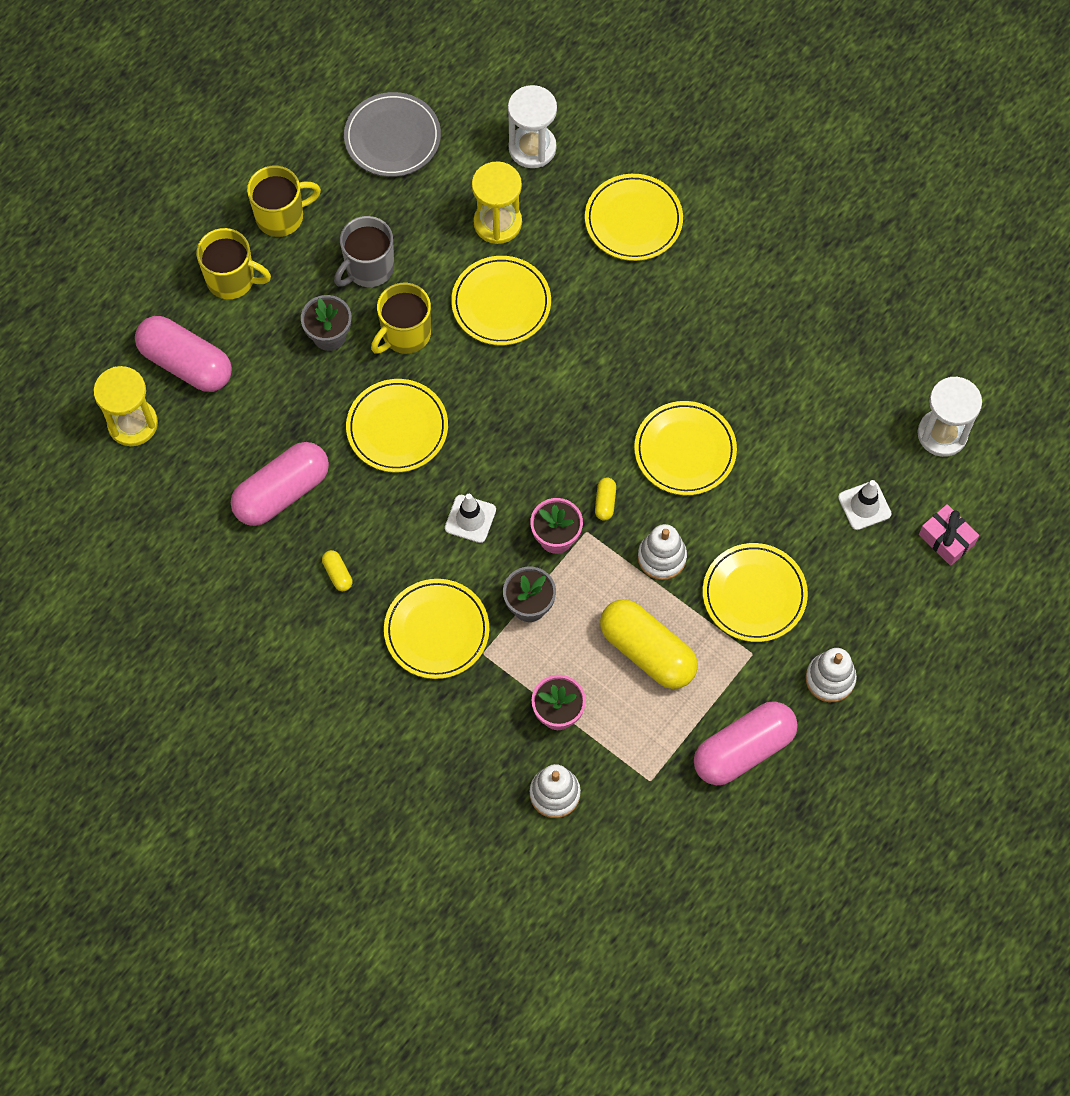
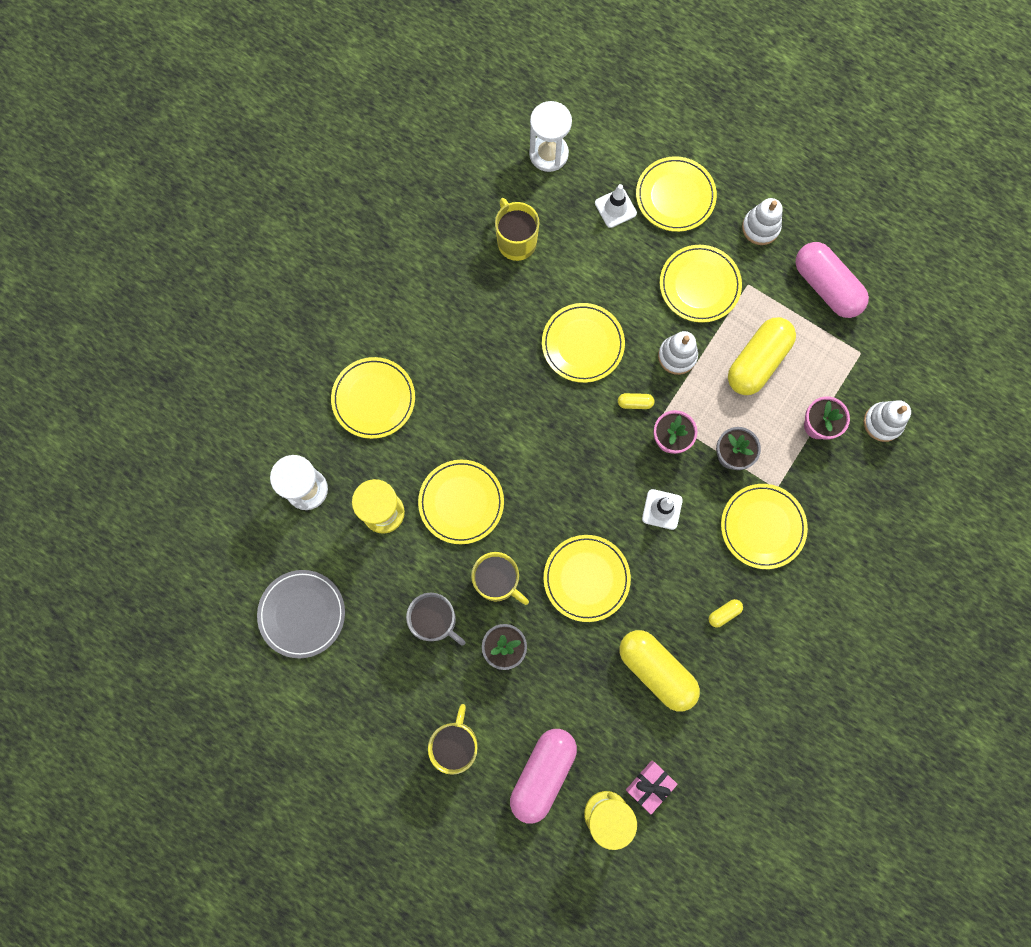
camera: 95 degrees left, 10 degrees up
pink capsule [231,442,329,526] -> yellow capsule [620,630,700,712]
yellow mug [247,166,321,237] -> yellow mug moved to [495,198,540,261]
pink gift [919,504,979,566] -> pink gift moved to [626,761,678,814]
none -> yellow plate [636,156,717,232]

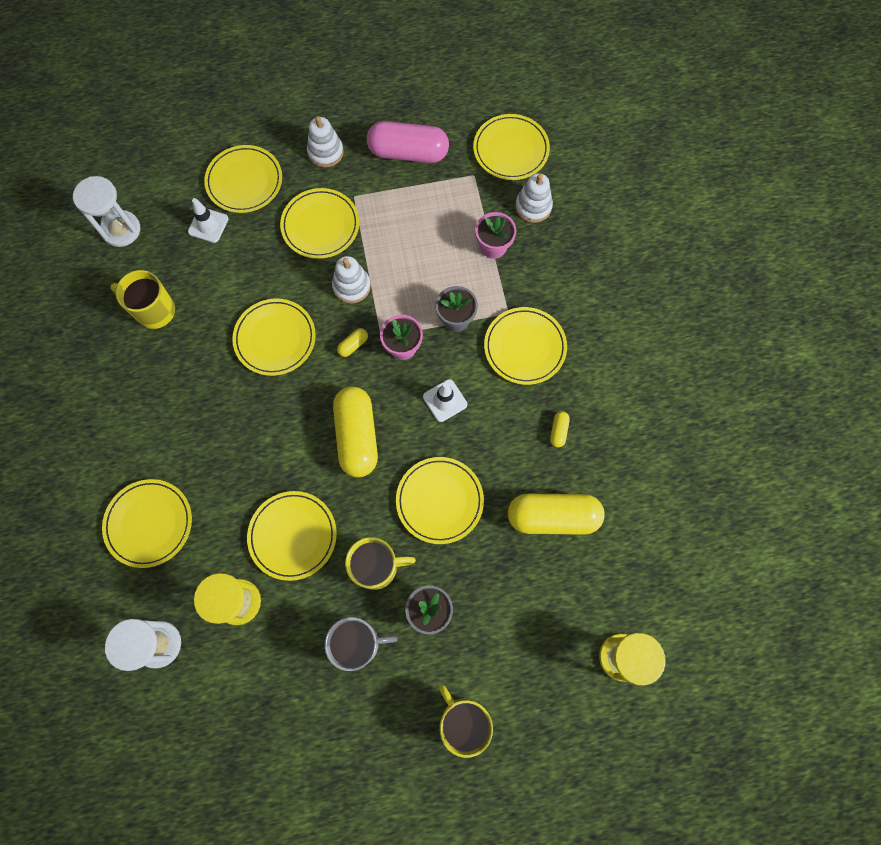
camera: 45 degrees left, 5 degrees down
grey plate [257,570,345,658] -> none
pink capsule [510,729,577,824] -> none
pink gift [626,761,678,814] -> none
yellow capsule [728,317,796,395] -> yellow capsule moved to [333,386,378,477]
none -> yellow plate [473,114,550,180]

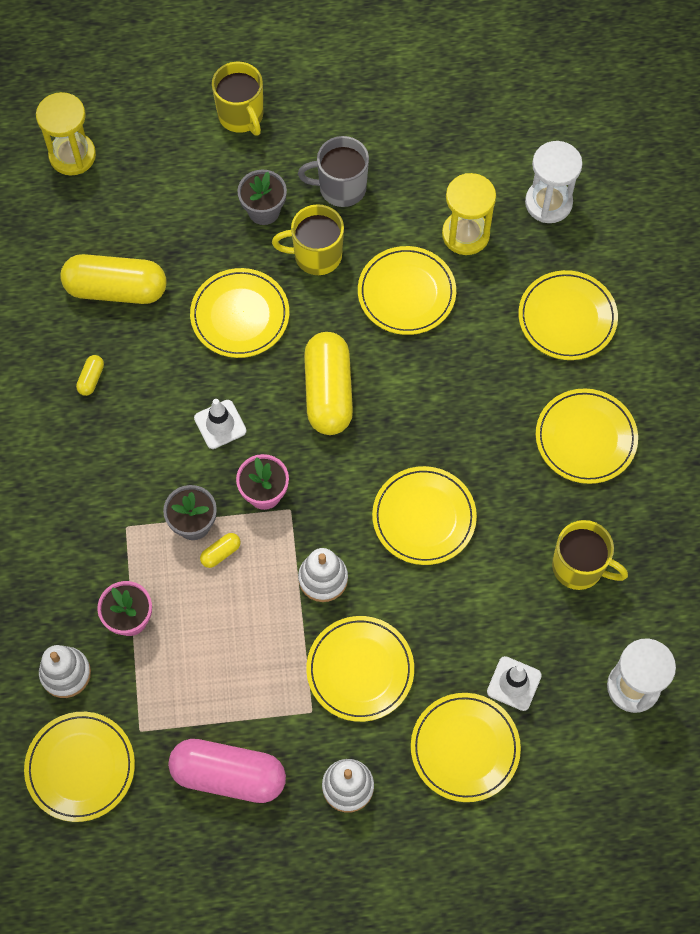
camera: 175 degrees left, 5 degrees down
yellow capsule [337,328,368,357] -> yellow capsule moved to [200,533,241,568]
yellow plate [484,307,567,385] -> yellow plate moved to [536,389,638,484]

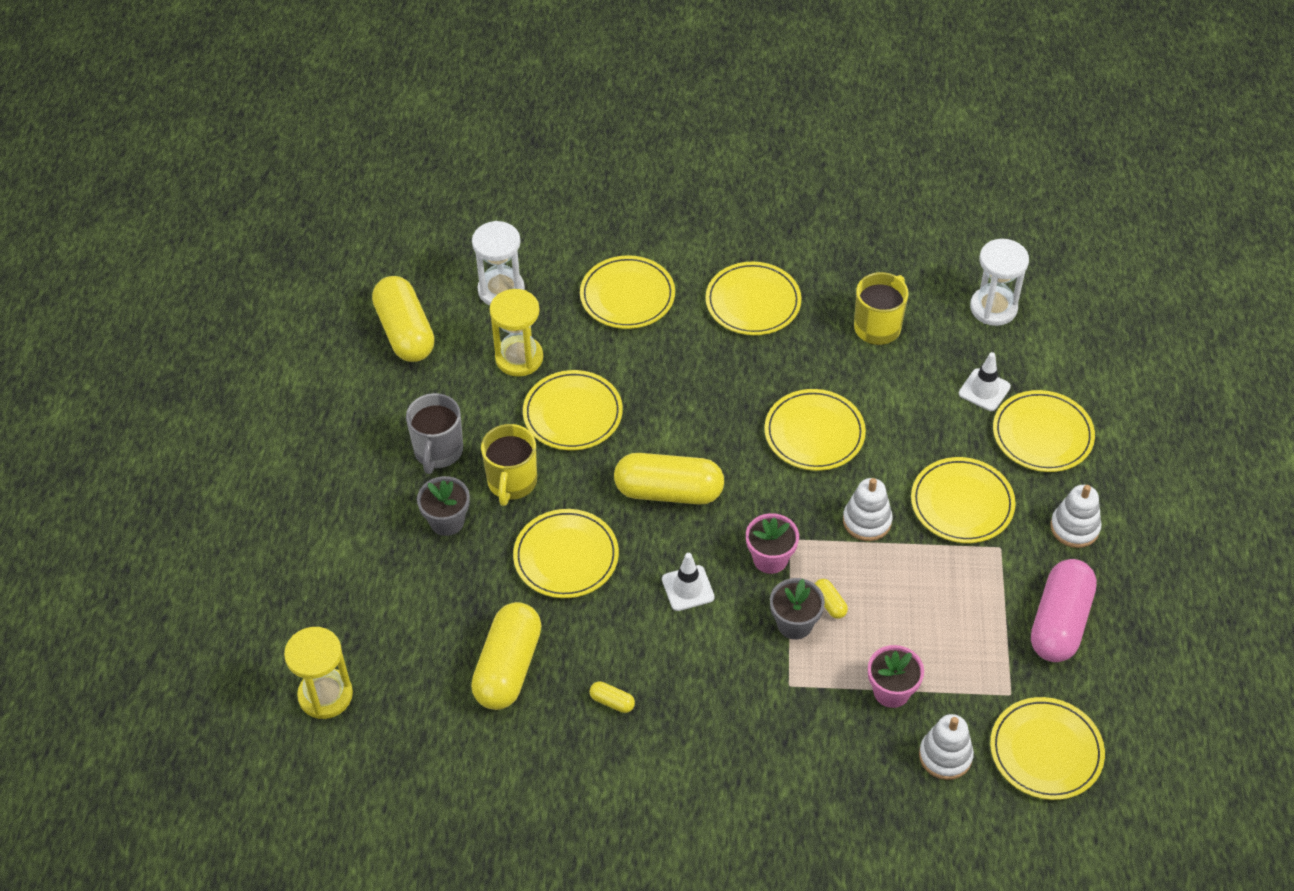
camera: 80 degrees left, 15 degrees down
yellow mug [212,62,263,136] -> none
none -> yellow capsule [372,276,435,362]

